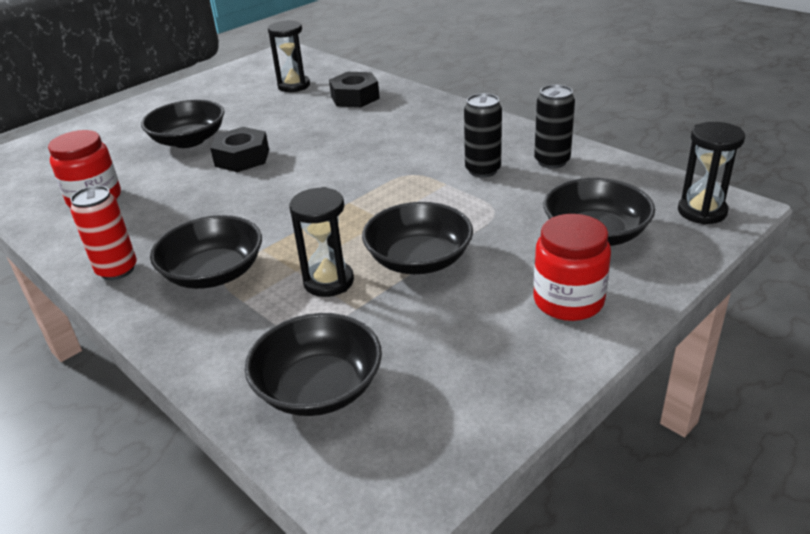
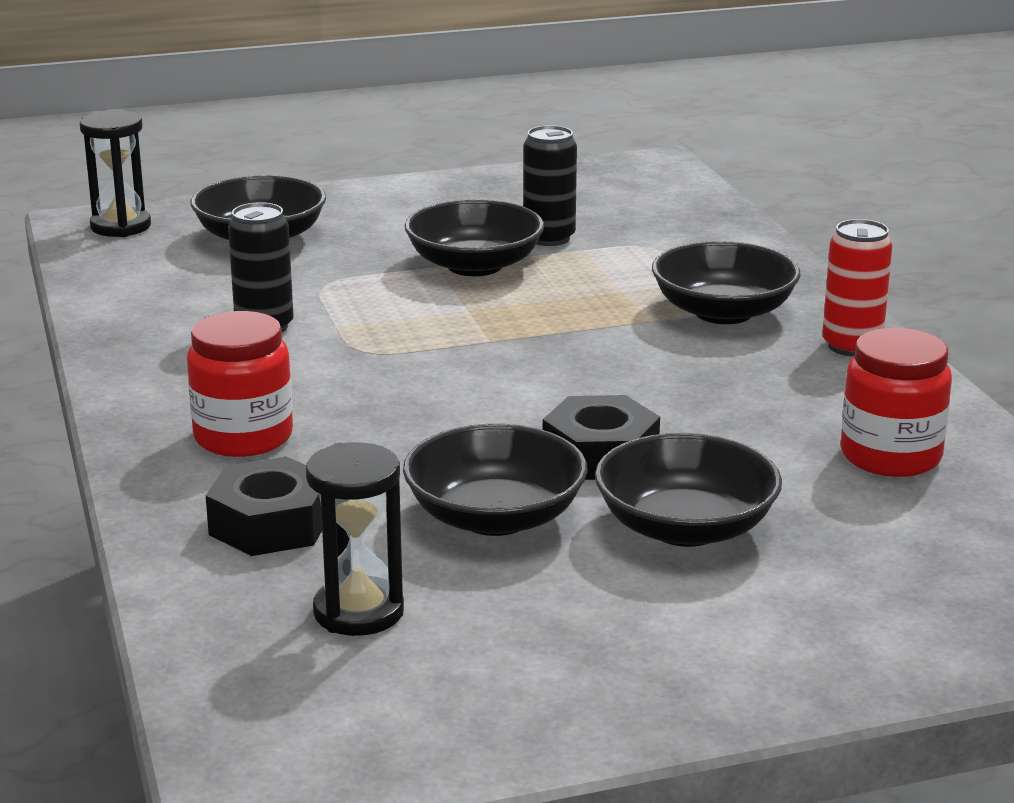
camera: 155 degrees left, 10 degrees down
black bowl [245,313,382,416] -> black bowl moved to [403,424,588,536]
black hourglass [289,187,354,297] -> none
red jar [533,214,611,321] -> red jar moved to [187,311,293,457]
black can [534,85,575,168] -> black can moved to [523,125,577,246]

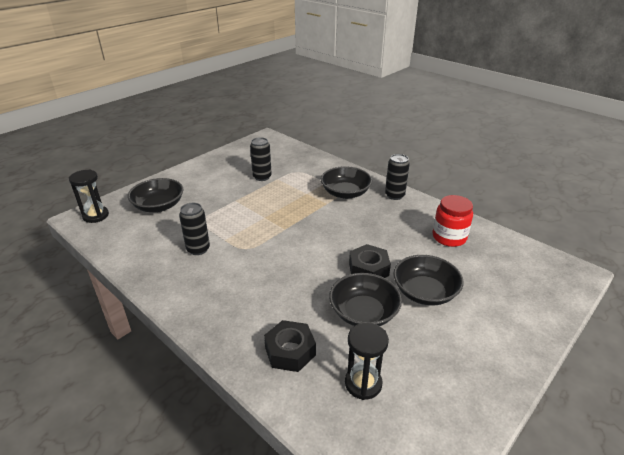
camera: 30 degrees left, 10 degrees up
red jar [187,311,293,457] -> none
black bowl [404,199,544,276] -> none
red can [822,219,892,356] -> black can [385,154,410,200]

